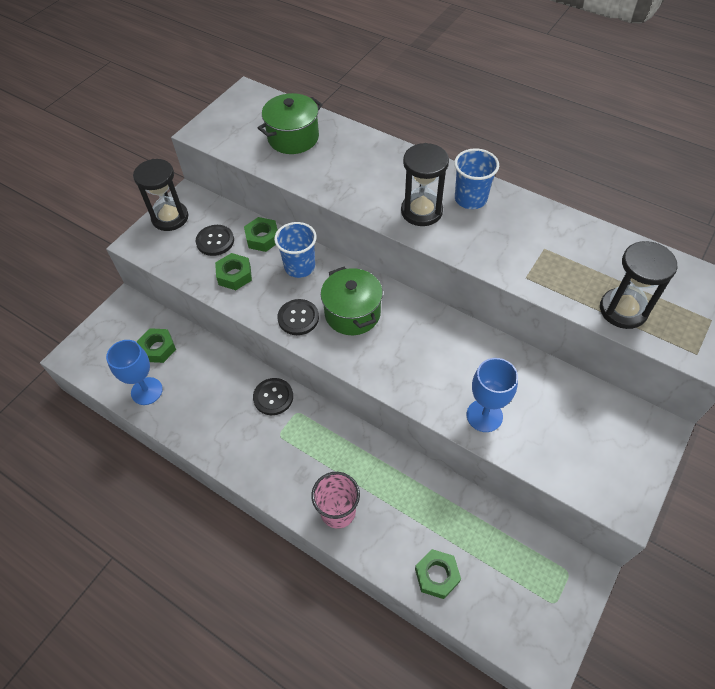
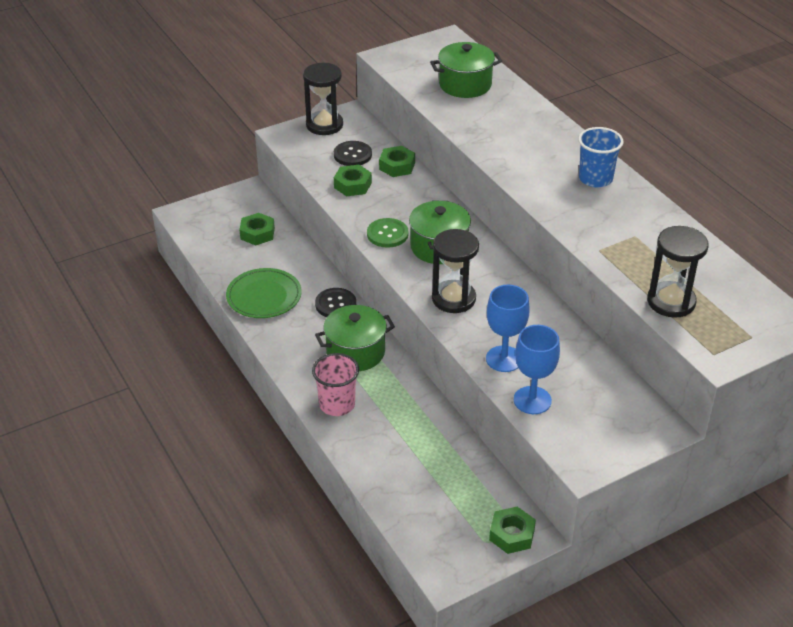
camera: 25 degrees right, 15 degrees down
blue goblet [106,340,163,405] -> blue goblet moved to [514,325,560,414]
blue cup [274,222,317,278] -> none
black button [277,299,319,335] -> green button [367,218,408,248]
black hourglass [401,143,449,226] -> black hourglass moved to [432,229,479,313]
green nut [415,549,461,599] -> green nut moved to [489,507,536,554]
none -> green plate [226,268,302,318]
none -> green pot [315,305,395,371]

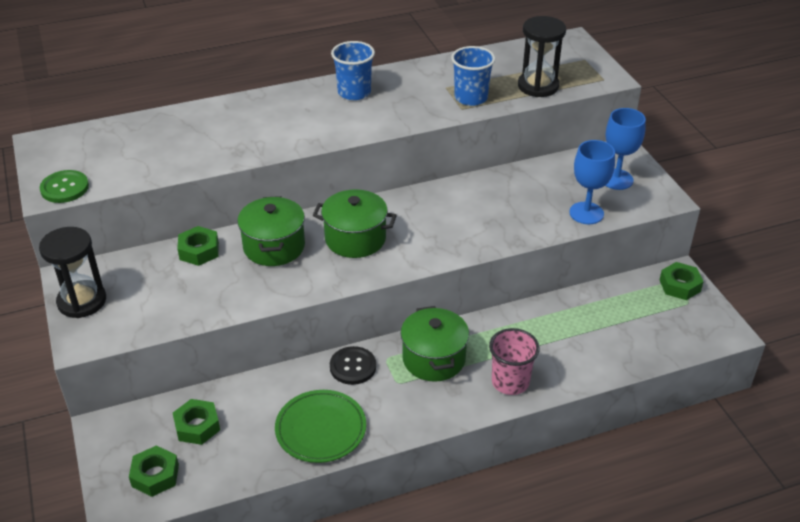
camera: 80 degrees left, 0 degrees up
black button [334,141,372,166] -> none
green nut [334,165,372,196] -> green nut moved to [129,445,179,497]
green button [367,218,408,248] -> green button moved to [40,170,89,203]
green pot [430,42,502,98] -> green pot moved to [237,196,305,266]
black hourglass [432,229,479,313] -> none
blue goblet [486,285,530,372] -> blue goblet moved to [605,108,646,190]
none -> blue cup [451,46,495,106]

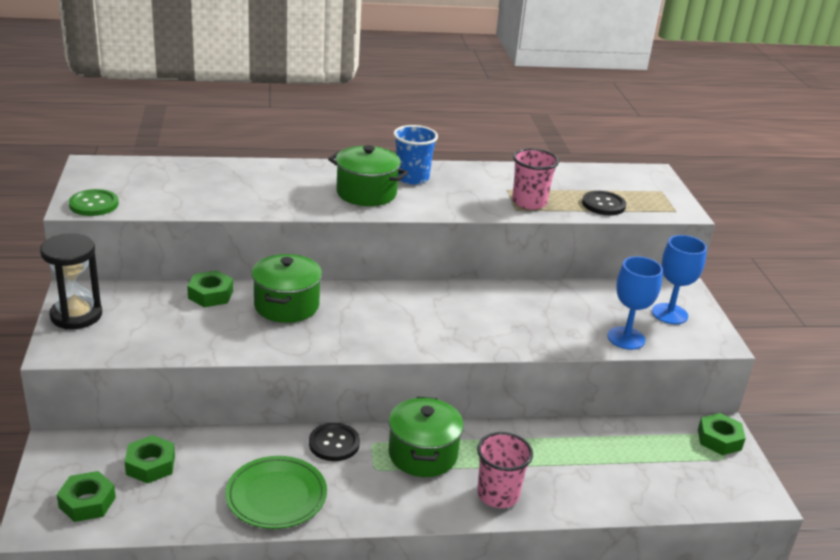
camera: 10 degrees right, 10 degrees down
green pot [313,189,397,258] -> green pot moved to [328,145,408,206]
blue cup [451,46,495,106] -> pink cup [512,148,559,210]
black hourglass [518,16,566,97] -> black button [582,191,626,215]

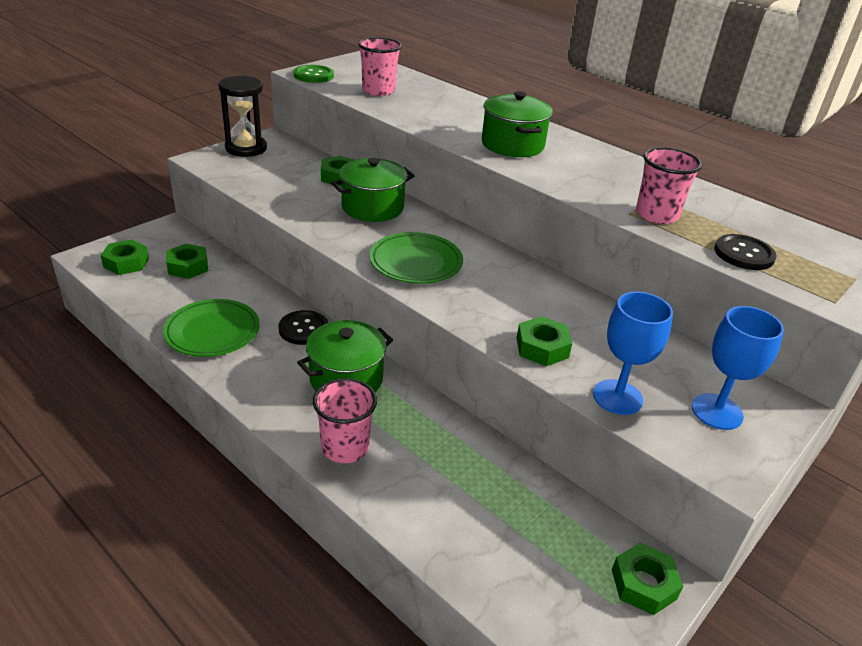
camera: 50 degrees right, 5 degrees up
blue cup [394,125,438,184] -> none
none -> pink cup [358,37,402,96]
none -> green plate [369,232,463,284]
none -> green nut [516,316,572,367]

